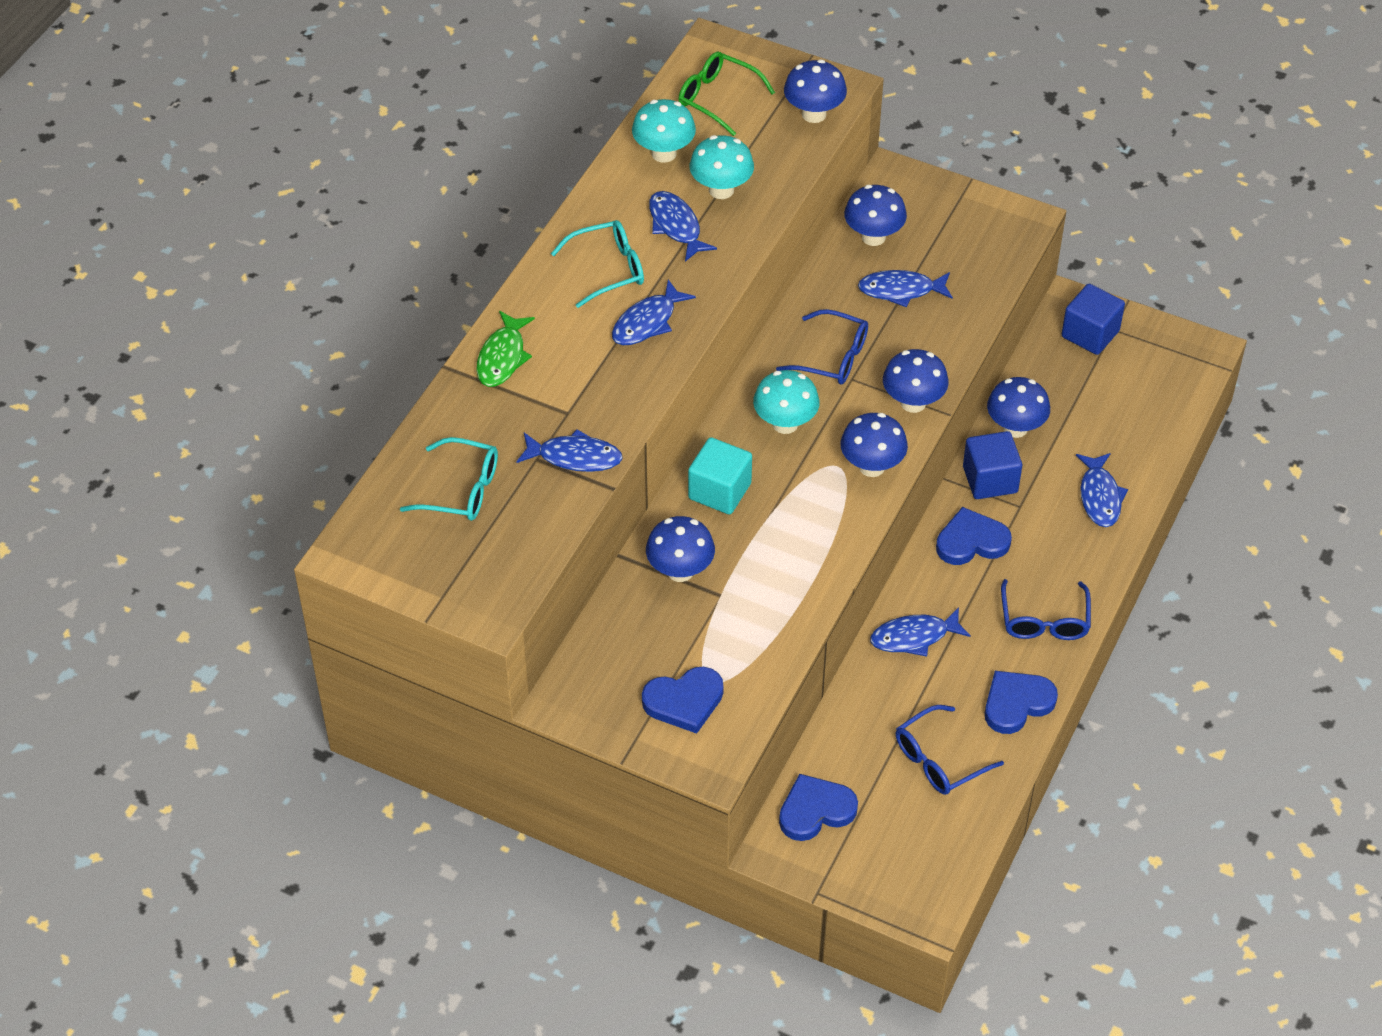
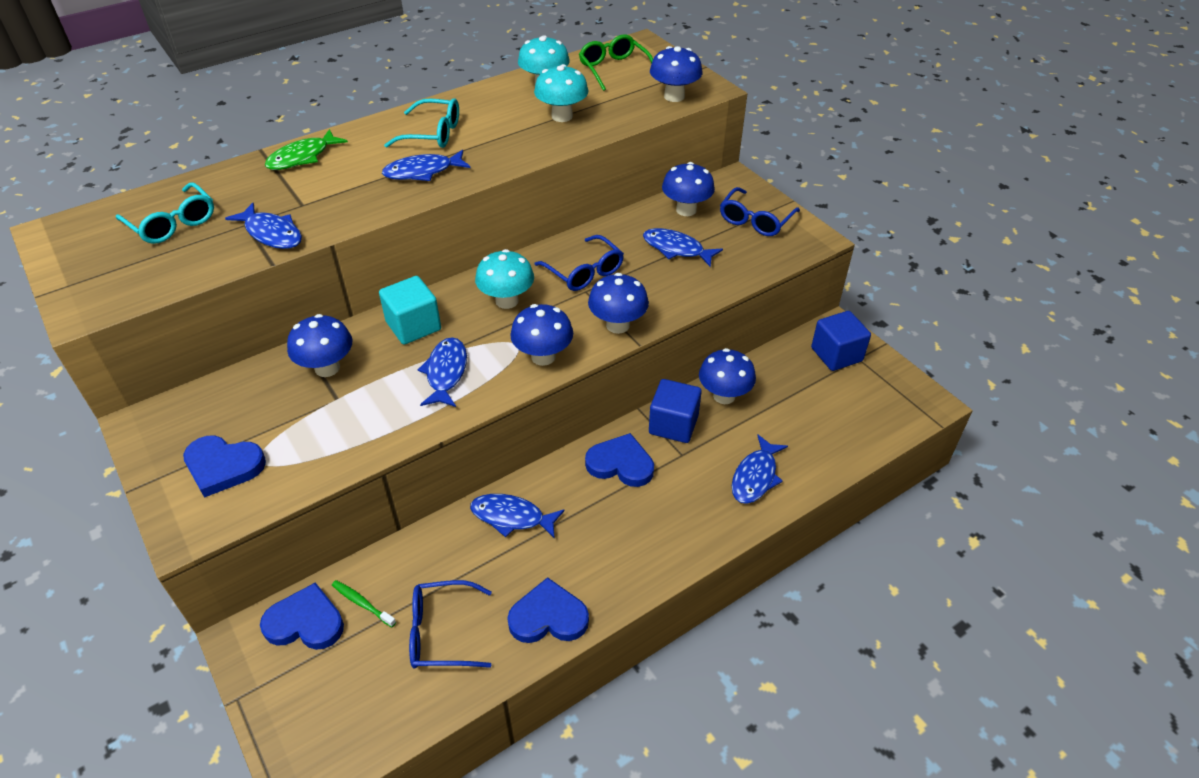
camera: 30 degrees right, 5 degrees down
blue fish [649,191,717,261] -> blue fish moved to [418,337,467,407]
blue glasses [1001,579,1091,640] -> blue glasses moved to [720,187,800,236]
none -> green toothbrush [332,580,396,627]

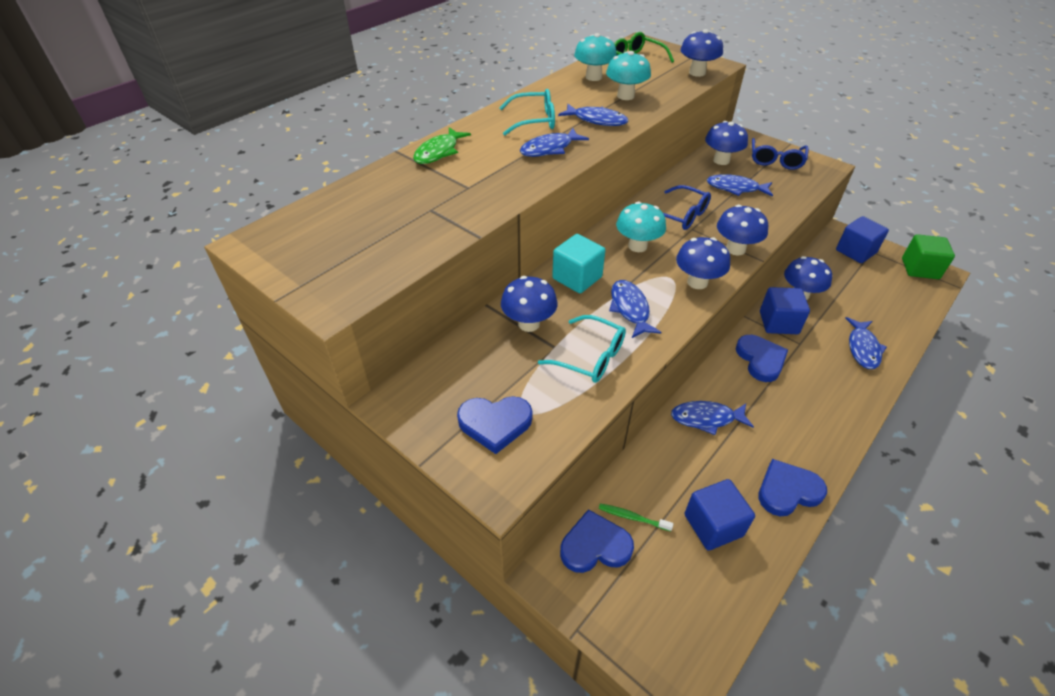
camera: 15 degrees left, 0 degrees up
turquoise glasses [116,182,214,244] -> turquoise glasses moved to [538,315,626,383]
blue fish [225,203,302,249] -> blue fish moved to [558,104,628,126]
blue glasses [409,580,492,669] -> blue cube [685,479,755,551]
blue heart [585,433,654,487] -> blue heart turned 75 degrees clockwise [736,335,788,382]
none -> green cube [902,234,955,279]

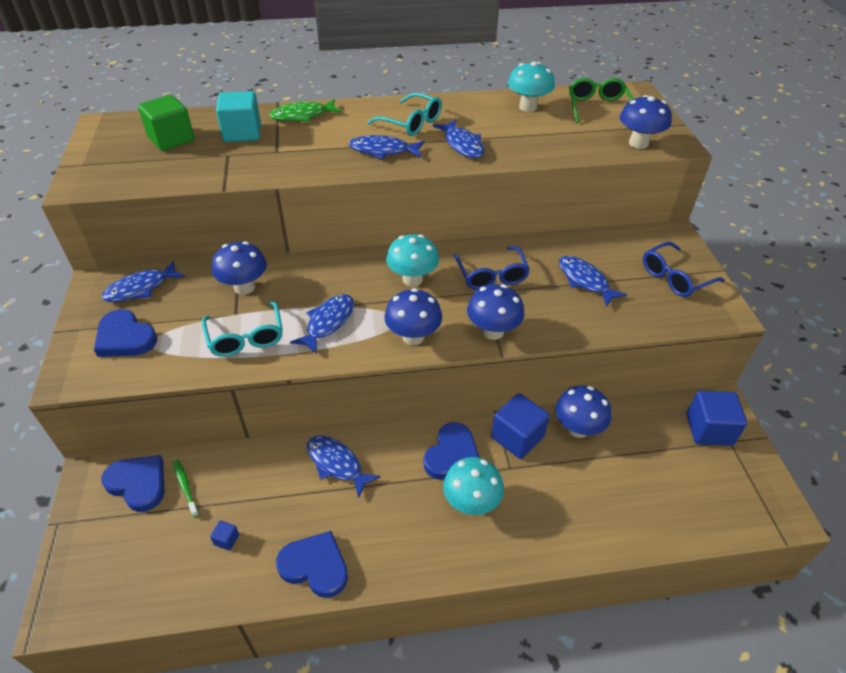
camera: 40 degrees right, 0 degrees up
turquoise cube [552,234,605,293] -> turquoise cube moved to [216,91,261,142]
turquoise mushroom [606,51,651,100] -> turquoise mushroom moved to [443,457,504,515]
blue cube [685,479,755,551] -> blue cube [210,521,239,551], size x0.43
blue mushroom [705,121,748,165] -> none
blue fish [845,317,887,369] -> blue fish moved to [102,261,185,302]
green cube [902,234,955,279] -> green cube moved to [138,95,195,151]

